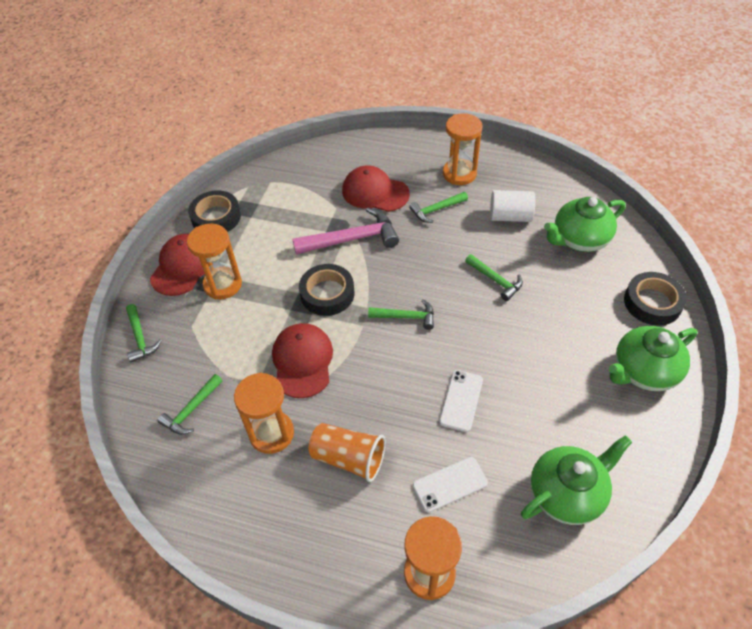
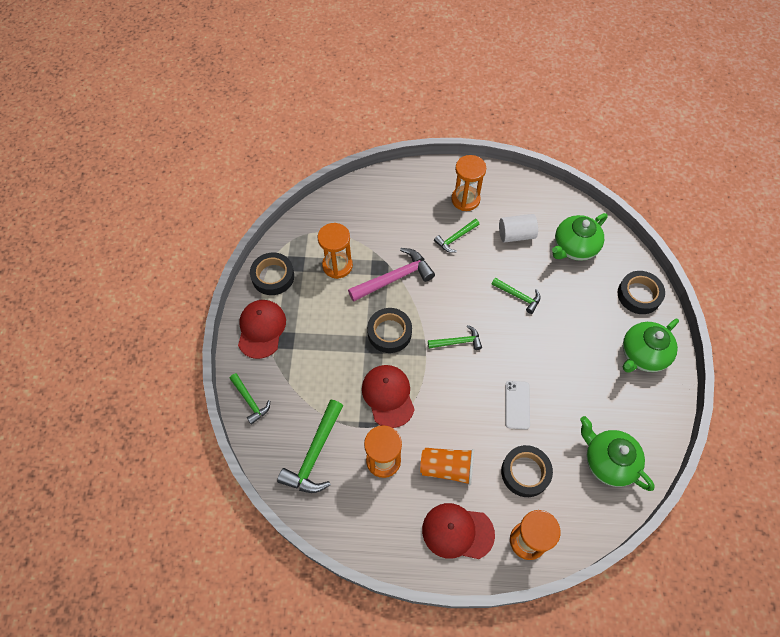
camera: 15 degrees left, 10 degrees up
green hammer [157,374,223,435] -> green hammer [277,400,343,493], size x1.70
orange hourglass [187,224,242,299] -> orange hourglass moved to [318,223,353,279]
red cap [342,165,410,212] -> red cap moved to [422,503,495,559]
white phone [413,457,488,512] -> black tape [501,445,553,497]
green teapot [521,435,632,525] -> green teapot turned 90 degrees counterclockwise [580,416,655,491]

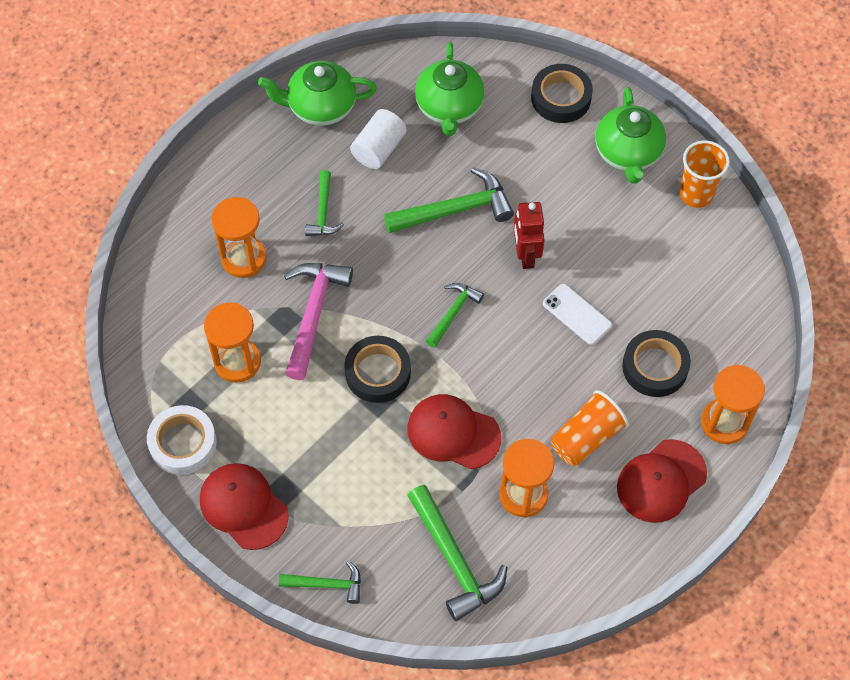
camera: 50 degrees left, 0 degrees up
black tape [250,253,294,295] -> white tape [147,405,217,475]
orange hourglass [451,155,486,211] -> orange hourglass moved to [212,197,267,278]
green hammer [492,278,540,314] -> green hammer [384,168,514,233], size x1.70
green teapot [580,416,655,491] -> green teapot moved to [258,61,377,126]
none -> red robot [514,202,545,269]
none -> orange cup [679,140,730,208]

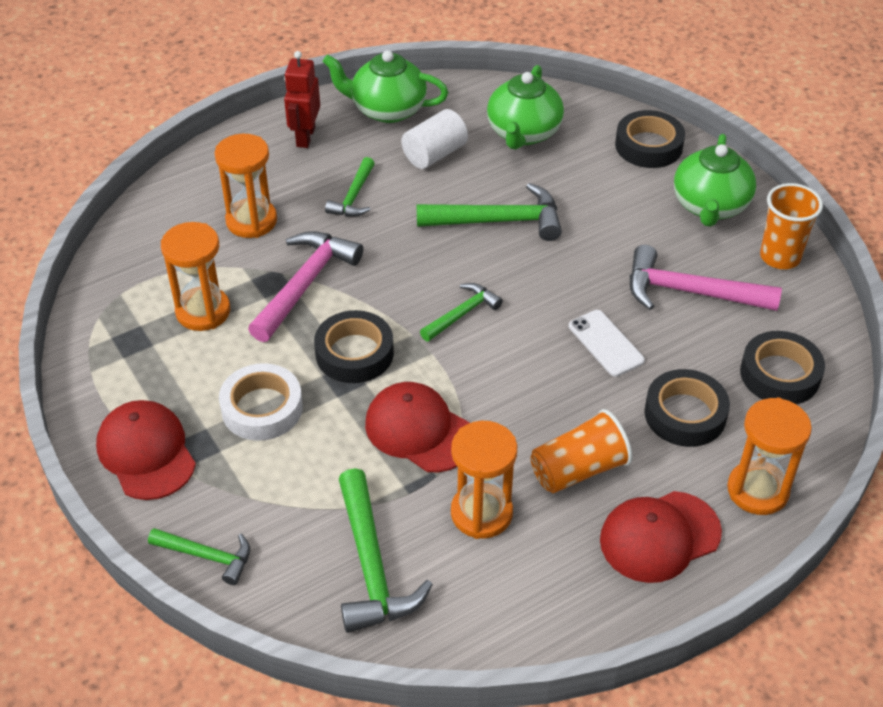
camera: 15 degrees right, 15 degrees down
white tape [147,405,217,475] -> white tape moved to [219,363,303,441]
red robot [514,202,545,269] -> red robot moved to [284,51,320,148]
none -> pink hammer [630,245,782,311]
none -> black tape [740,331,825,404]

